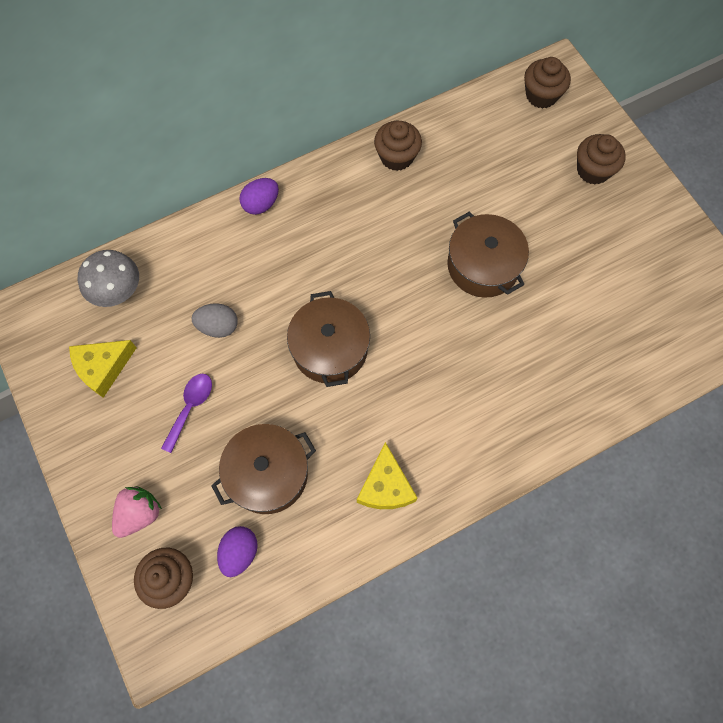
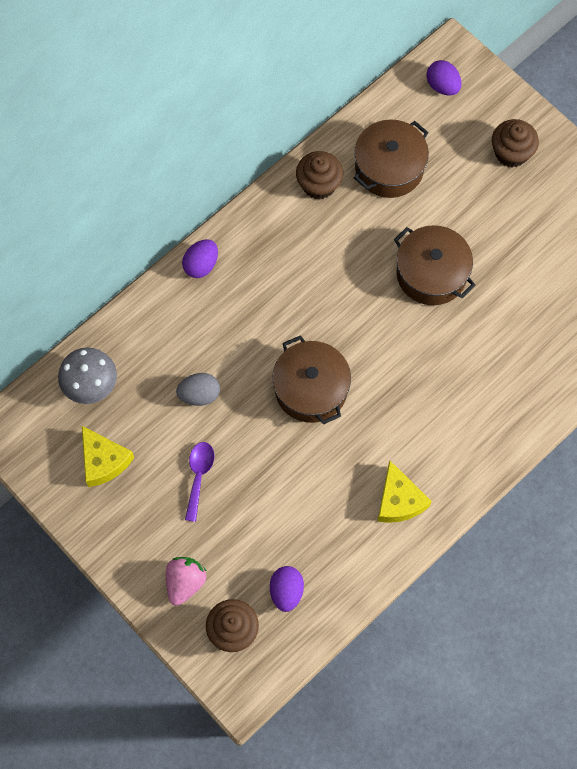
camera: 15 degrees left, 0 degrees up
yellow cheese [69,340,137,398] -> yellow cheese turned 75 degrees counterclockwise [82,426,134,487]
brown pot [211,424,316,514] -> brown pot moved to [354,119,429,198]
brown cupcake [524,57,571,109] -> purple egg [426,60,461,96]

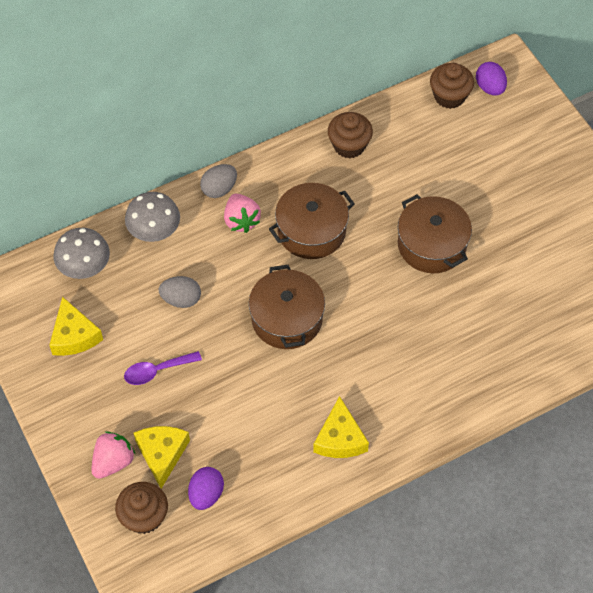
camera: 15 degrees right, 10 degrees down
purple egg [182,239,218,278] -> grey egg [200,164,237,198]
purple spoon [185,442,214,522] -> purple spoon turned 135 degrees counterclockwise [124,351,202,385]
brown pot [354,119,429,198] -> brown pot moved to [269,183,355,259]
brown cupcake [492,119,539,167] -> brown cupcake moved to [430,63,474,109]
none -> grey mushroom [125,192,180,242]
none -> yellow cheese [134,426,190,489]
none -> pink strawberry [224,194,261,233]

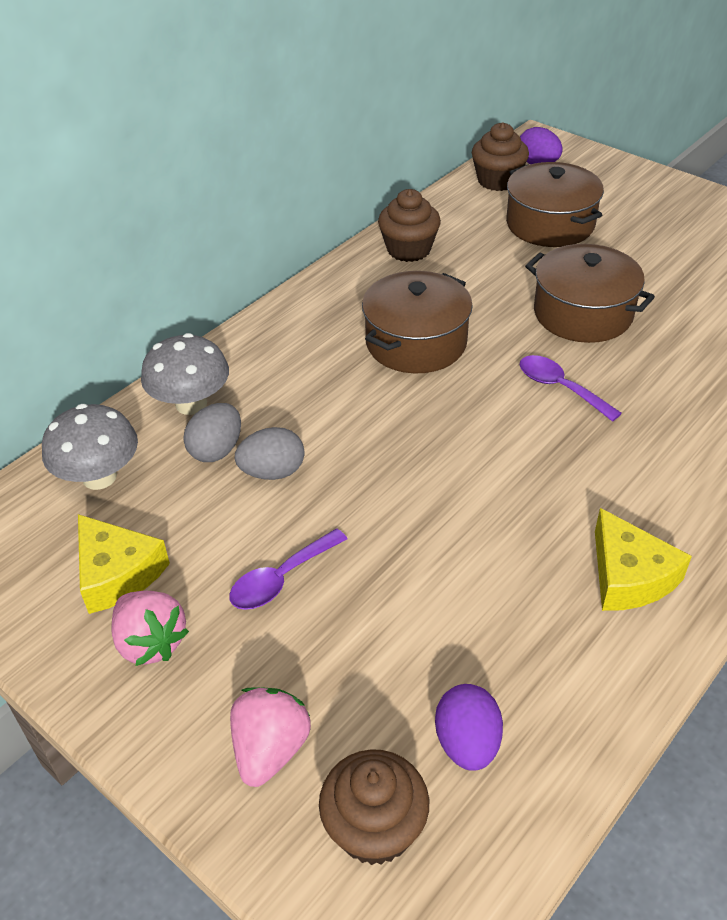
camera: 20 degrees left, 15 degrees down
yellow cheese [134,426,190,489] -> none
grey egg [200,164,237,198] -> grey egg moved to [184,403,241,462]
pink strawberry [224,194,261,233] -> pink strawberry moved to [111,591,189,666]
brown pot [249,265,325,349] -> brown pot moved to [506,162,604,247]
none -> purple spoon [520,355,622,422]

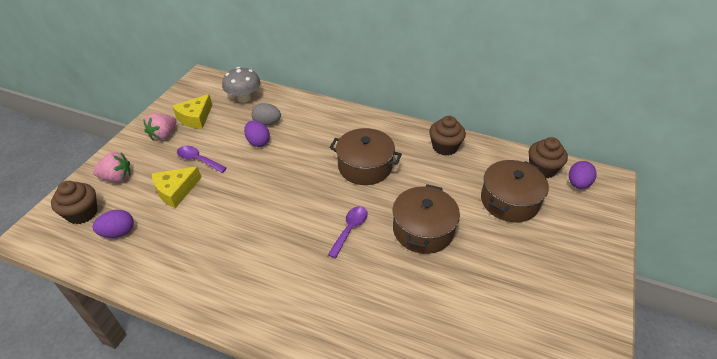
camera: 70 degrees right, 0 degrees up
grey mushroom [141,333,229,415] -> none
grey egg [235,427,305,480] -> purple egg [244,121,270,147]
yellow cheese [595,508,692,611] -> yellow cheese moved to [152,166,201,208]

